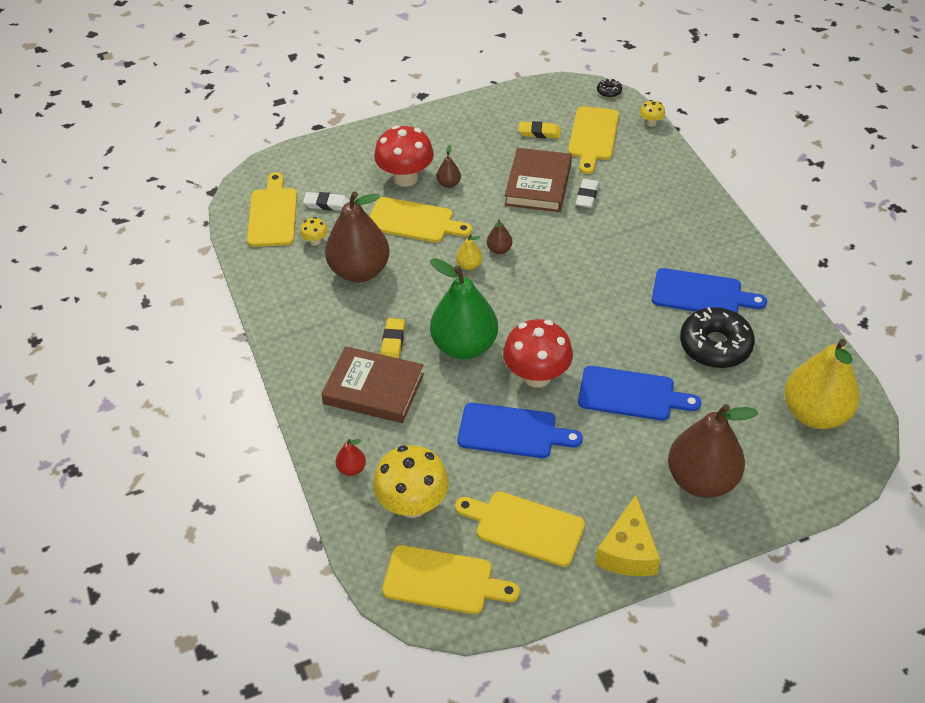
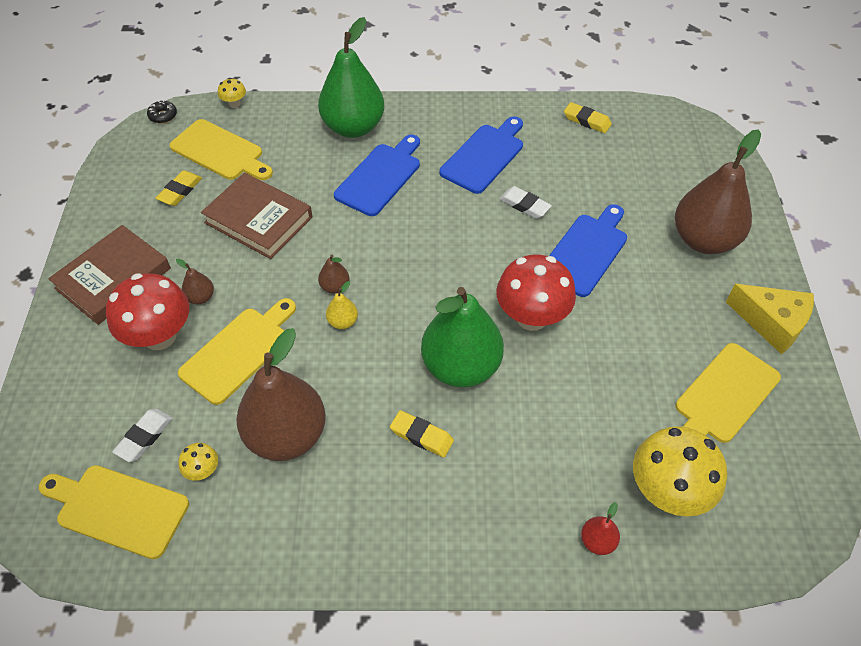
camera: 70 degrees left, 5 degrees up
brown book [321,346,424,423] -> brown book moved to [48,225,171,325]
yellow cutting board [382,545,520,614] -> none
blue cutting board [458,403,583,458] -> blue cutting board moved to [334,134,420,216]
white eraser [575,179,599,208] -> white eraser moved to [499,186,552,219]
black donut [680,307,755,368] -> none
yellow pear [784,339,860,429] -> none
none -> green pear [318,17,384,138]
none -> yellow eraser [564,102,612,133]

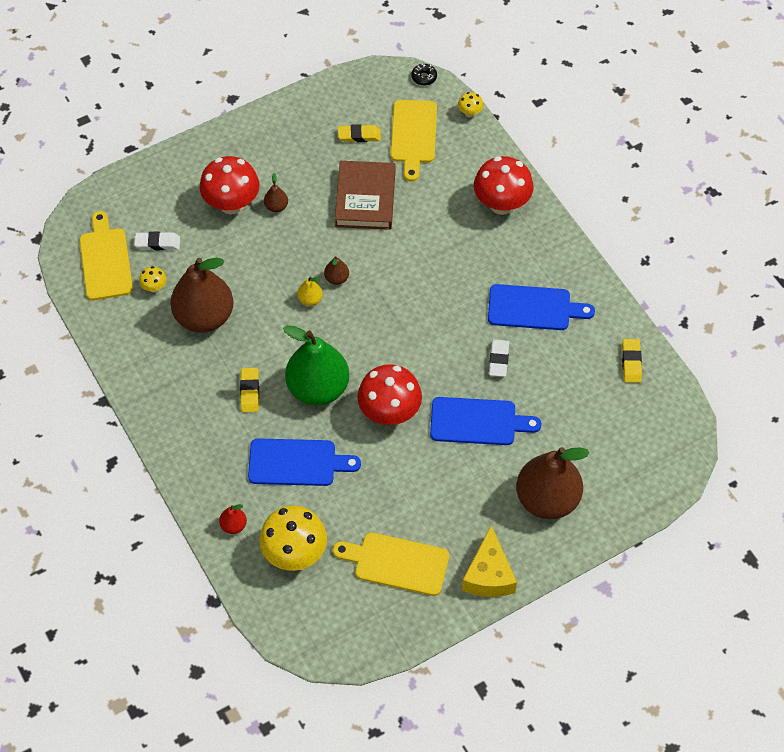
camera: 60 degrees right, 5 degrees up
brown book [48,225,171,325] -> none
yellow cutting board [178,298,296,405] -> none
green pear [318,17,384,138] -> red mushroom [474,156,534,215]
blue cutting board [334,134,420,216] -> blue cutting board moved to [248,438,361,486]

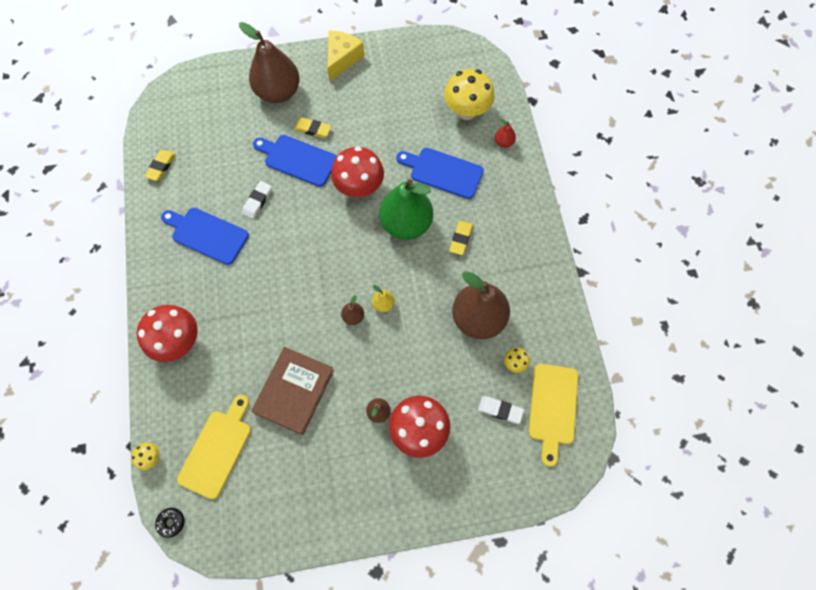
camera: 160 degrees left, 10 degrees up
yellow cutting board [333,533,449,596] -> none
yellow eraser [338,124,381,142] -> yellow eraser moved to [294,117,331,138]

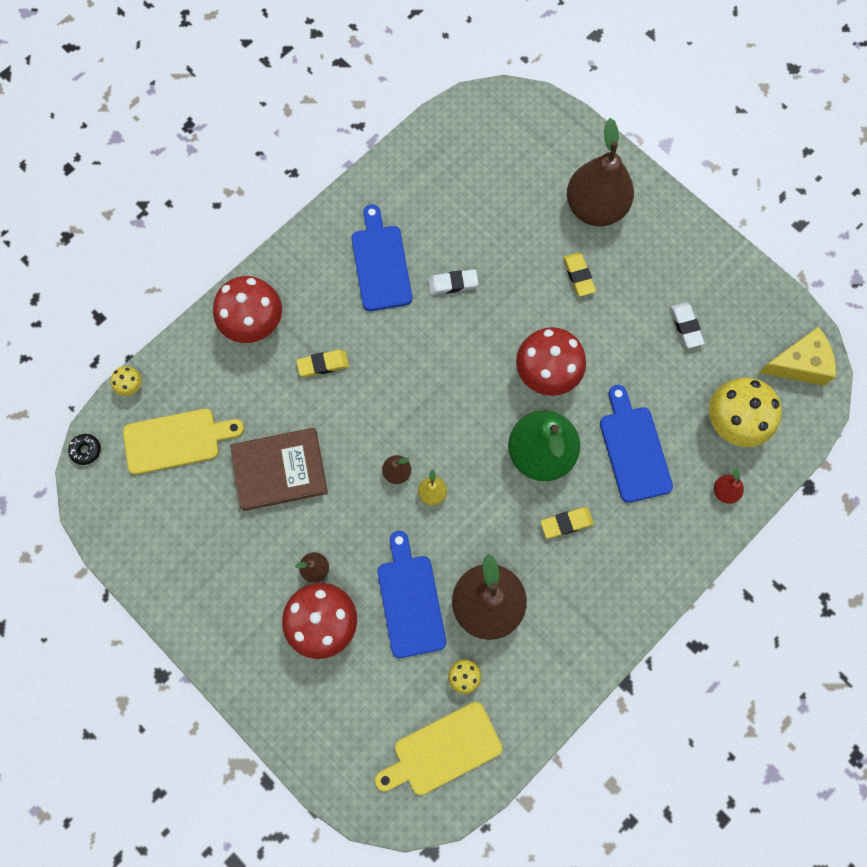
camera: 55 degrees right, 5 degrees up
yellow eraser [144,150,176,181] -> yellow eraser moved to [296,350,349,377]
blue cutting board [253,135,337,187] -> blue cutting board moved to [377,531,446,658]
yellow cheese [327,31,365,82] -> yellow cheese moved to [758,326,836,386]
white eraser [478,396,524,424] -> white eraser moved to [670,303,705,348]

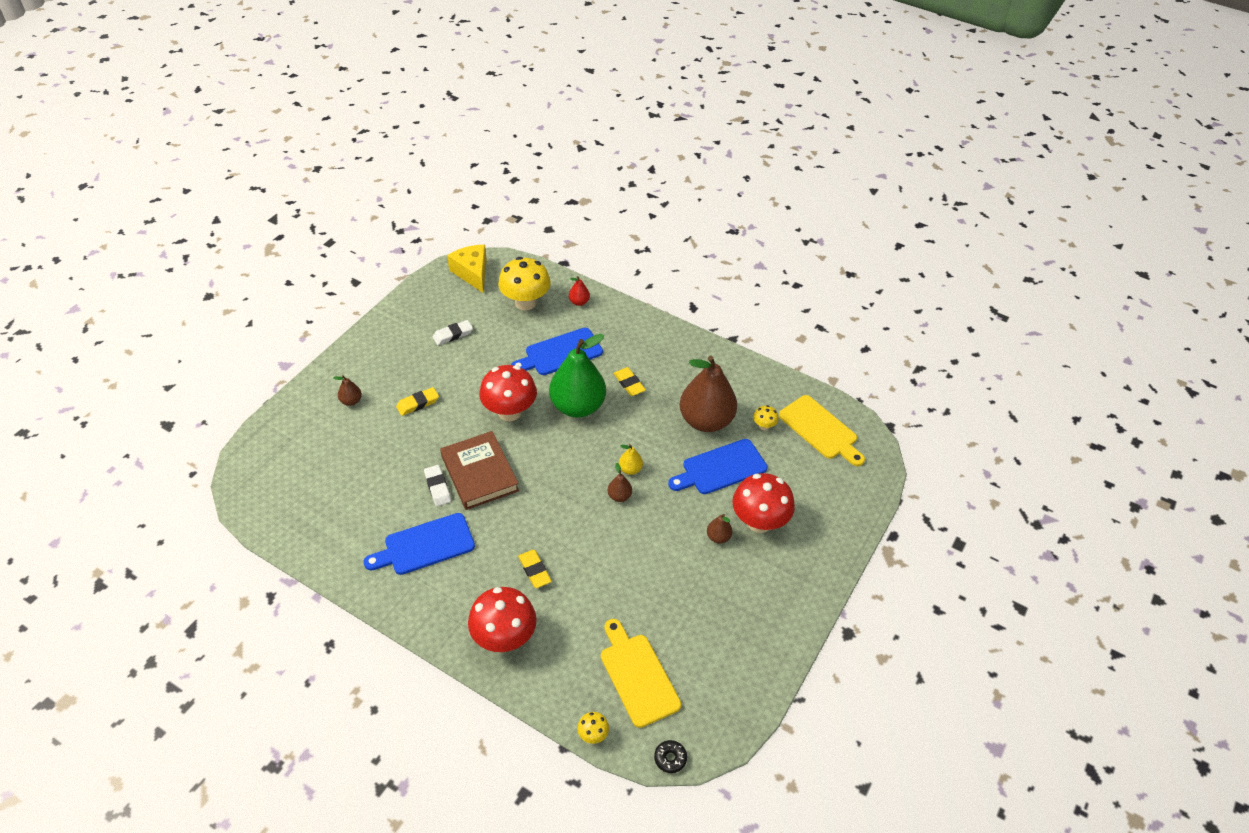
camera: 105 degrees left, 25 degrees down
brown book [230,428,328,511] -> brown book moved to [440,431,519,510]
brown pear [567,118,634,226] -> brown pear [333,375,362,406], size x0.41

